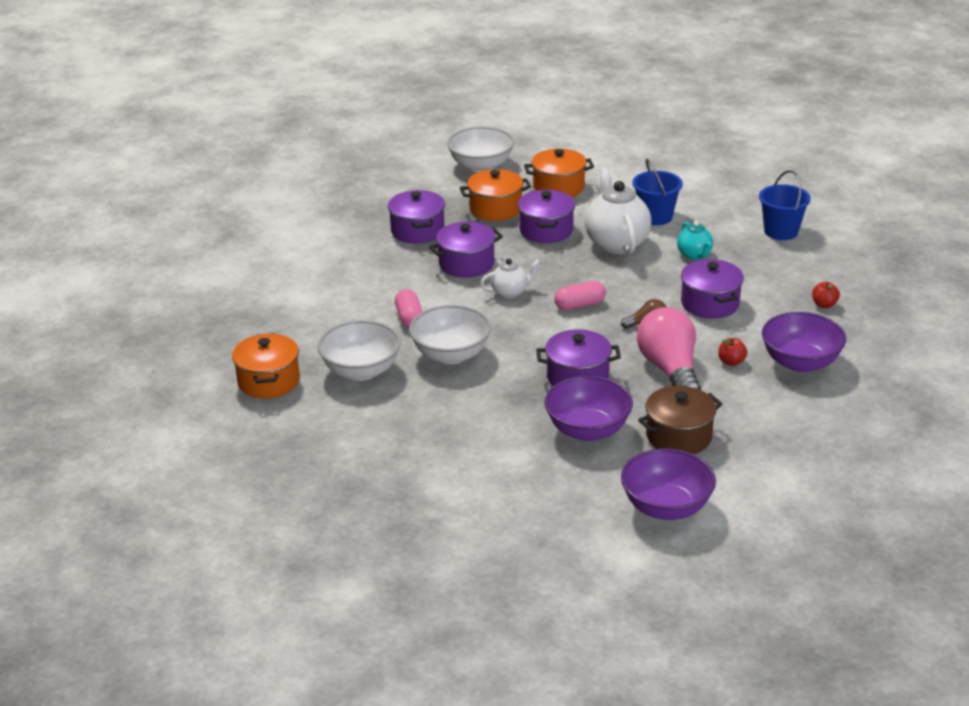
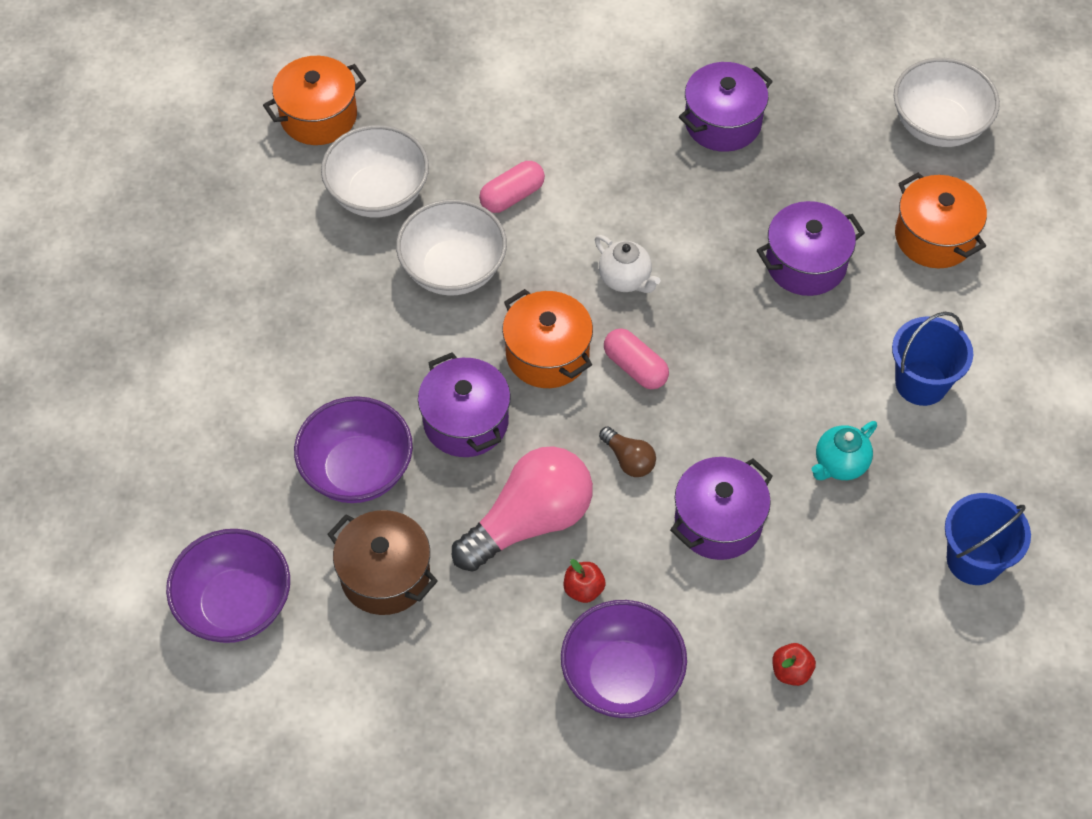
camera: 65 degrees right, 25 degrees up
purple pot [429,222,503,278] -> none
orange pot [460,169,531,221] -> orange pot moved to [502,289,593,388]
white teapot [585,168,652,254] -> none

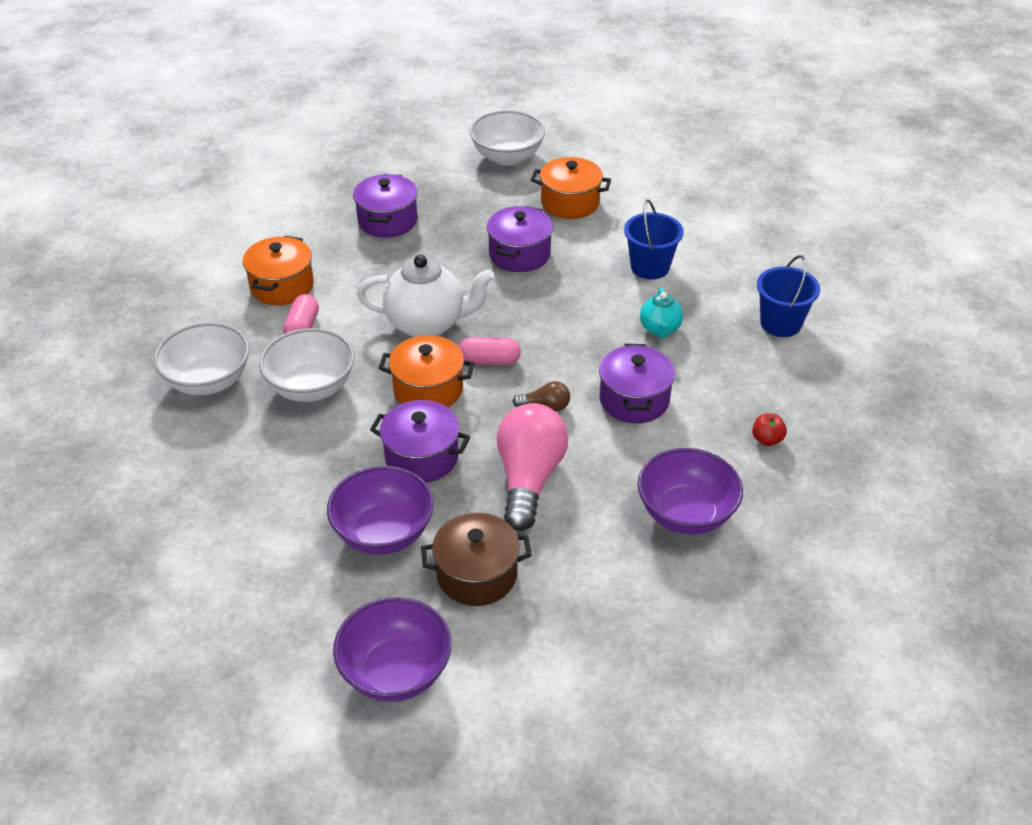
camera: 45 degrees left, 15 degrees down
orange pot [263,56,366,145] -> orange pot moved to [243,236,314,305]
red apple [564,559,606,603] -> none
white teapot [595,235,661,293] -> white teapot [357,255,494,337], size x1.87

